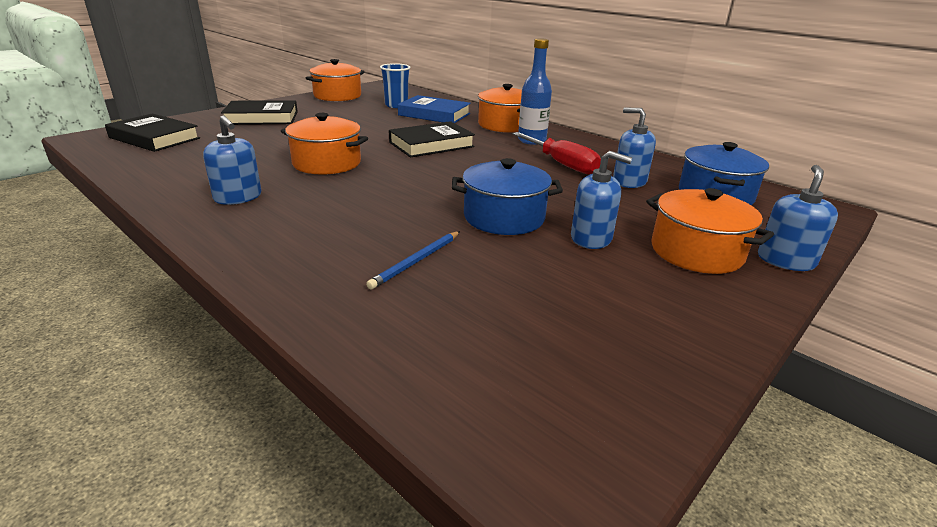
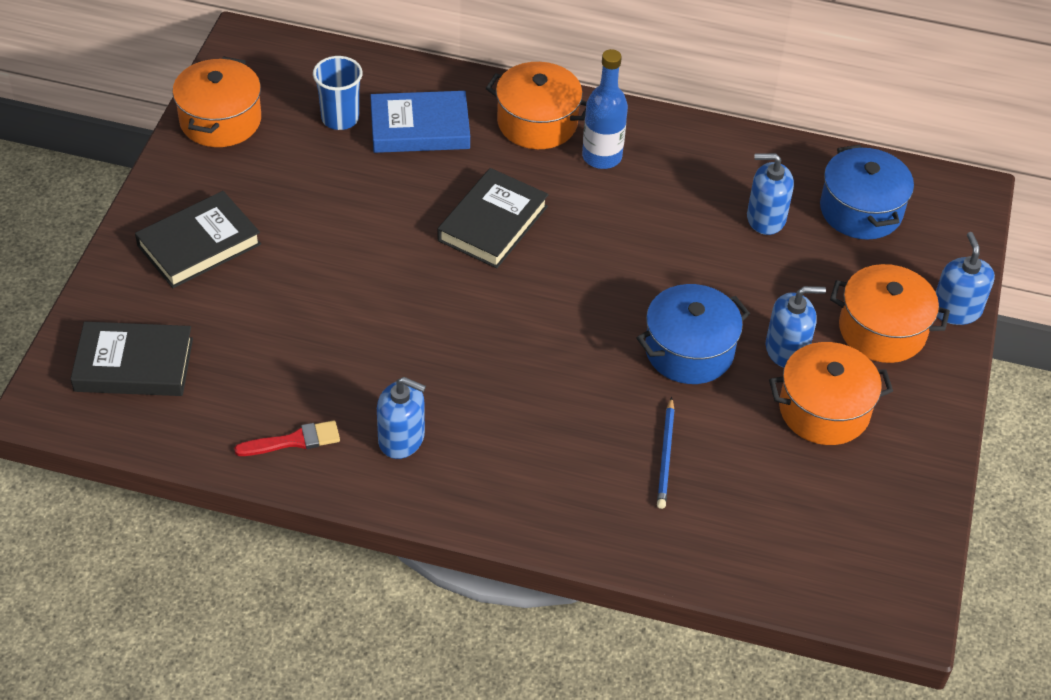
camera: 30 degrees left, 20 degrees up
orange pot [281,113,368,175] -> orange pot moved to [769,342,893,445]
red screwdriver [513,132,601,174] -> none
none -> red brush [234,420,340,456]

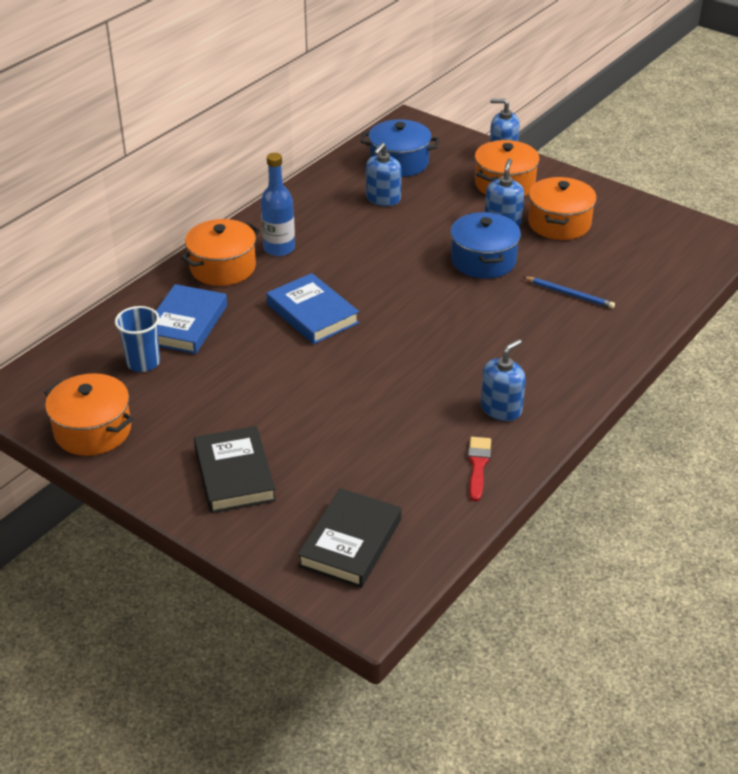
camera: 65 degrees left, 10 degrees down
black book [438,168,549,269] -> blue book [266,273,359,344]

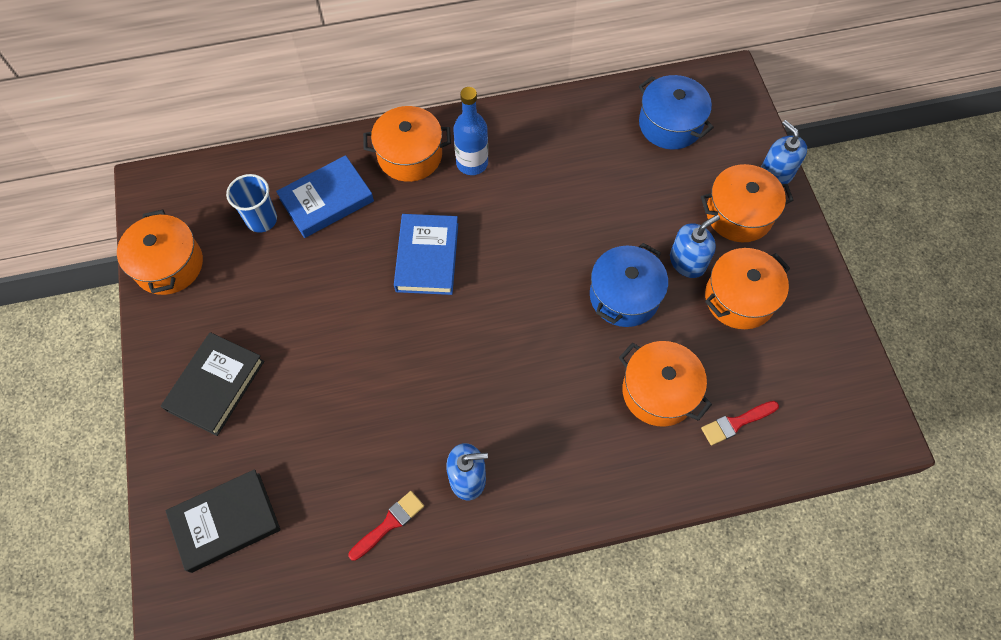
camera: 40 degrees right, 25 degrees up
blue soap dispenser [366,143,401,206] -> none
blue pencil [523,277,615,309] -> orange pot [619,341,712,427]
none -> red brush [701,401,779,445]

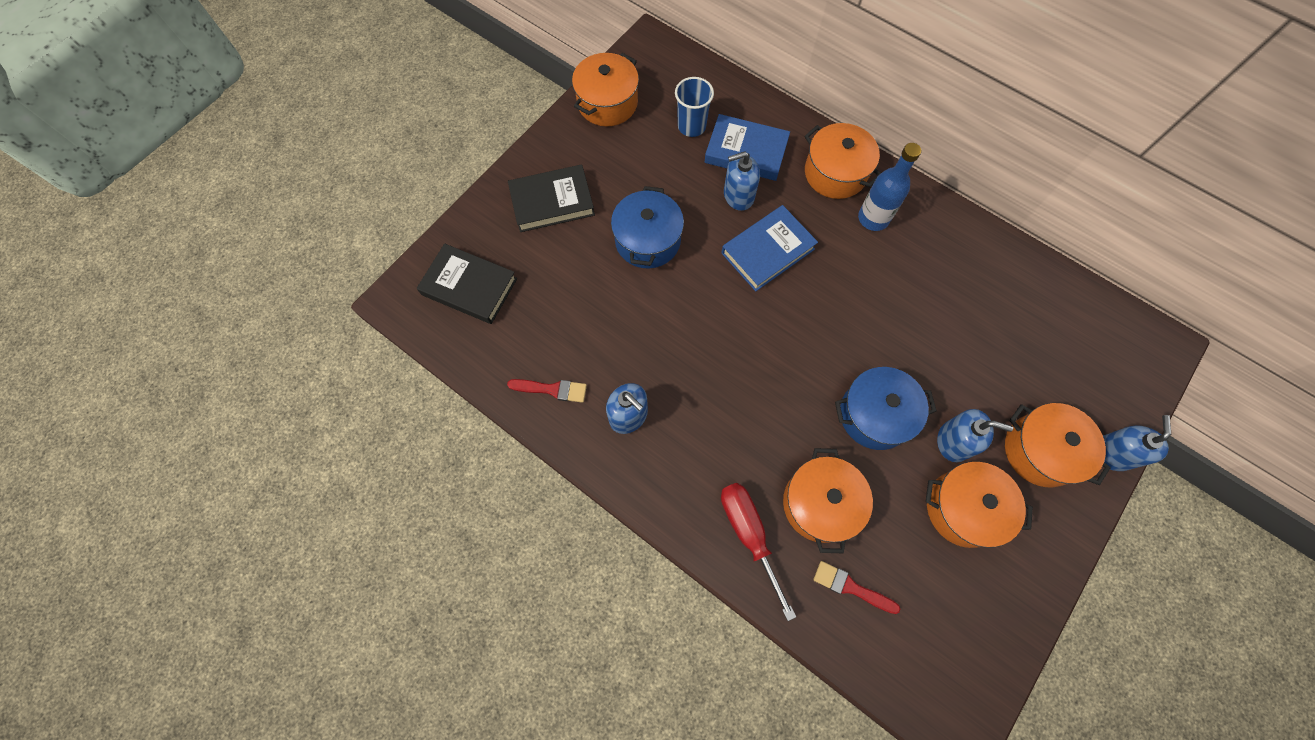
camera: 50 degrees right, 5 degrees up
blue pot [639,75,714,150] -> blue pot moved to [611,186,684,268]
none -> red screwdriver [721,483,796,621]
none -> blue soap dispenser [724,151,760,211]

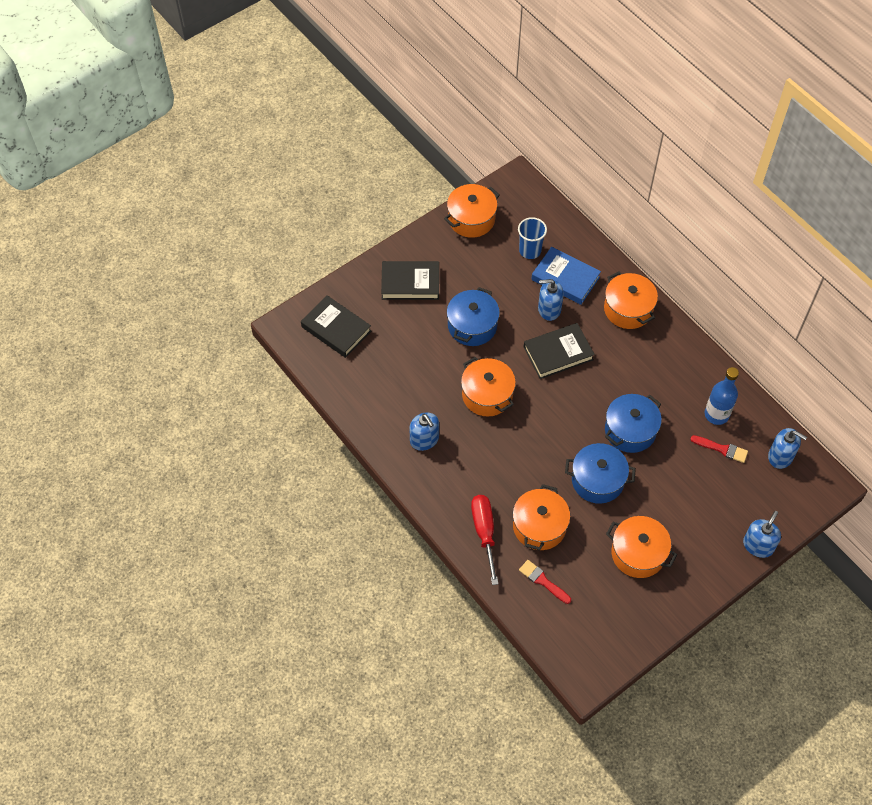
camera: 15 degrees right, 10 degrees down
red brush [507,379,587,403] -> red brush moved to [690,435,748,463]
blue book [721,205,818,291] -> black book [524,323,595,379]
blue bottle [858,143,921,231] -> blue bottle moved to [705,367,739,425]
blue soap dispenser [937,409,1013,462] -> blue soap dispenser moved to [768,428,807,469]
orange pot [1005,403,1111,487] -> orange pot moved to [461,357,516,416]
none -> blue pot [605,394,662,453]

